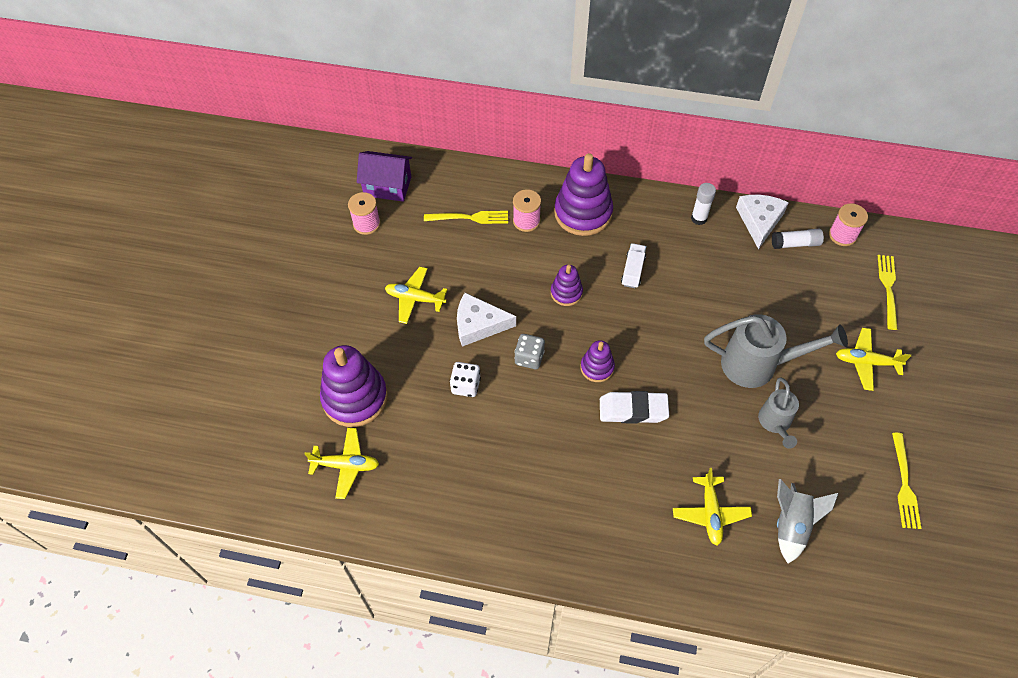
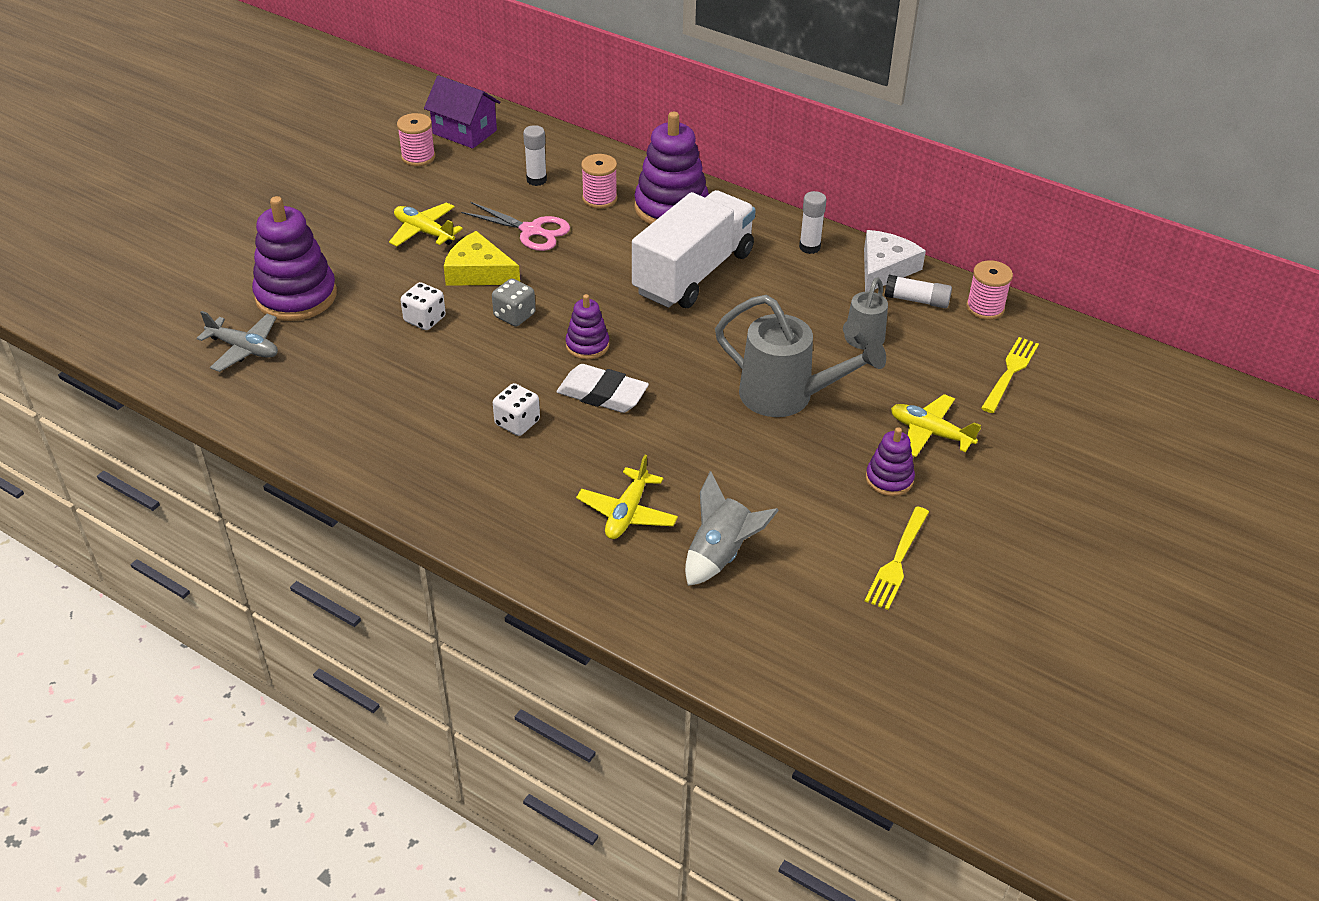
camera: 20 degrees right, 15 degrees down
yellow plane [305,428,379,499] -> grey plane [197,311,278,372]
yellow fork [424,211,508,224] -> white glue stick [523,125,547,186]
white cheese [457,293,516,347] -> yellow cheese [444,231,520,286]
purple stacking toy [551,265,583,306] -> purple stacking toy moved to [866,427,915,496]
white truck [621,243,646,288] -> white truck [632,190,756,308], size x2.46
grey watering can [758,377,799,449] -> grey watering can moved to [843,277,888,350]
none -> pink scissors [461,202,570,251]
none -> white dice [493,383,540,436]

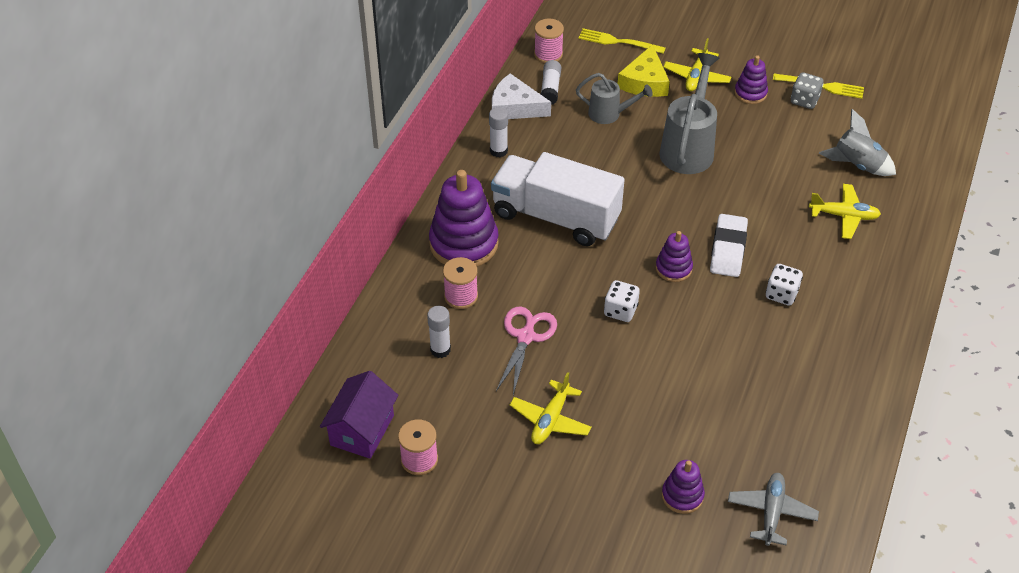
camera: 100 degrees left, 5 degrees up
purple stacking toy [252,196,337,321] -> purple stacking toy [662,460,705,514], size x0.52
white dice [401,282,446,330] -> white dice moved to [604,280,640,322]
yellow cheese [444,231,520,286] -> yellow cheese moved to [618,44,670,97]
grey dice [492,278,536,327] -> grey dice moved to [791,72,823,109]

